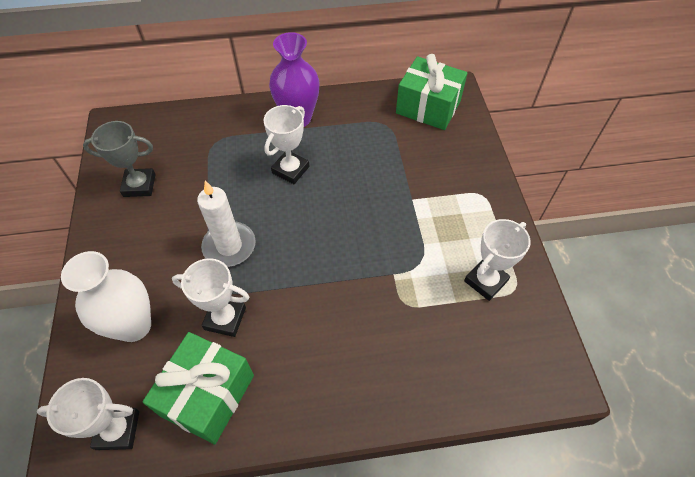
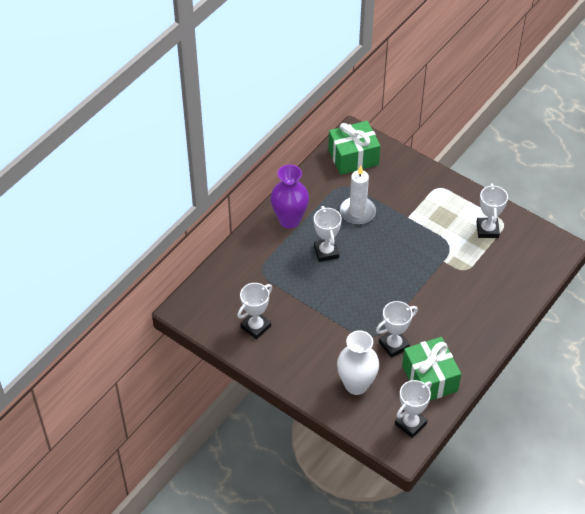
camera: 45 degrees left, 5 degrees down
grey trophy [83,121,156,197] -> white trophy [237,283,272,340]
white candle [197,181,256,267] -> white candle moved to [340,166,376,225]

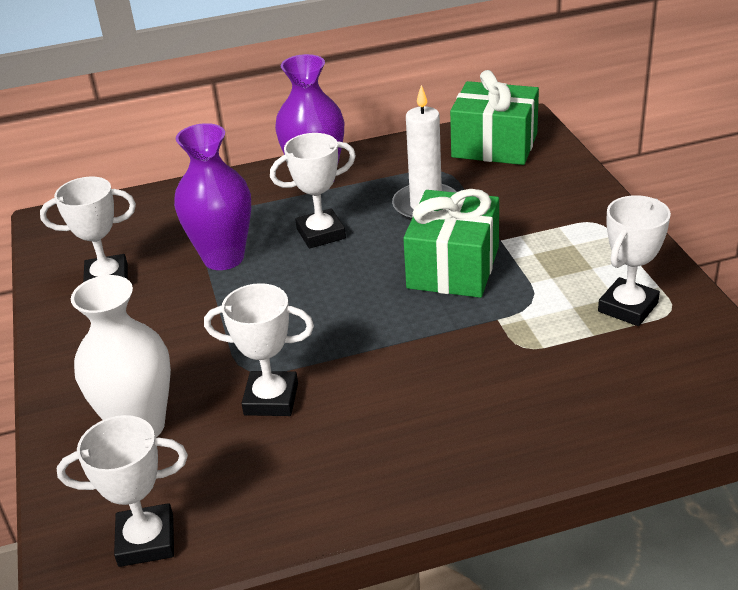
camera: 40 degrees right, 15 degrees down
white trophy [314,206,342,262] -> white trophy turned 45 degrees clockwise [270,133,356,249]
green gift [402,337,461,401] -> green gift moved to [403,189,499,298]
none -> purple vase [174,123,251,270]

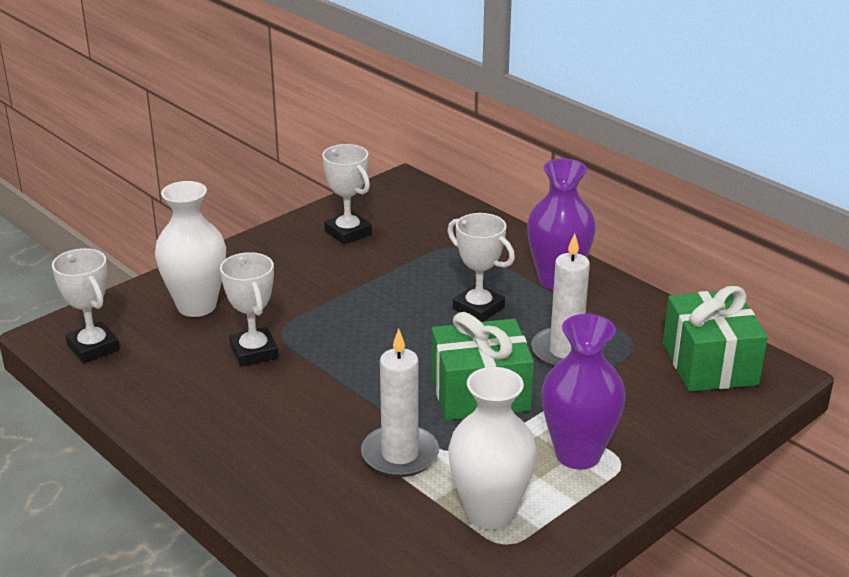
camera: 60 degrees right, 5 degrees down
purple vase [174,123,251,270] -> purple vase moved to [541,314,625,470]
white trophy [598,195,671,326] -> white vase [448,367,537,530]
none -> white candle [361,329,439,477]

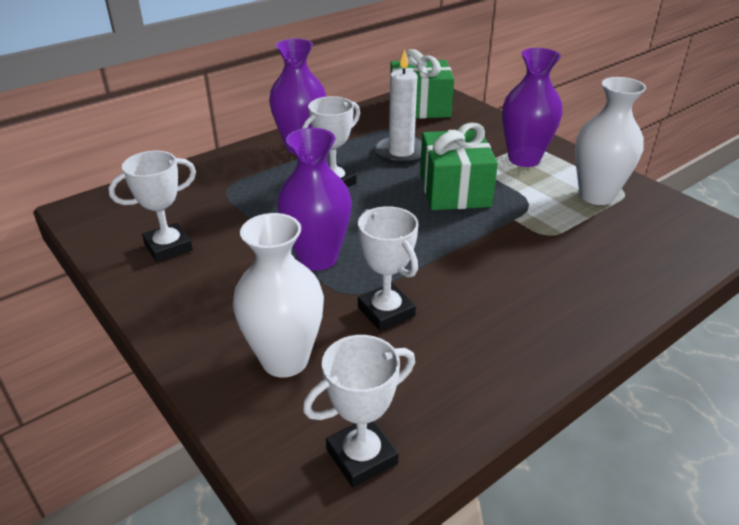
camera: 85 degrees left, 5 degrees up
white trophy [220,252,279,367] -> white trophy turned 75 degrees clockwise [358,206,418,331]
white candle [361,329,439,477] -> none
none -> purple vase [277,128,352,271]

